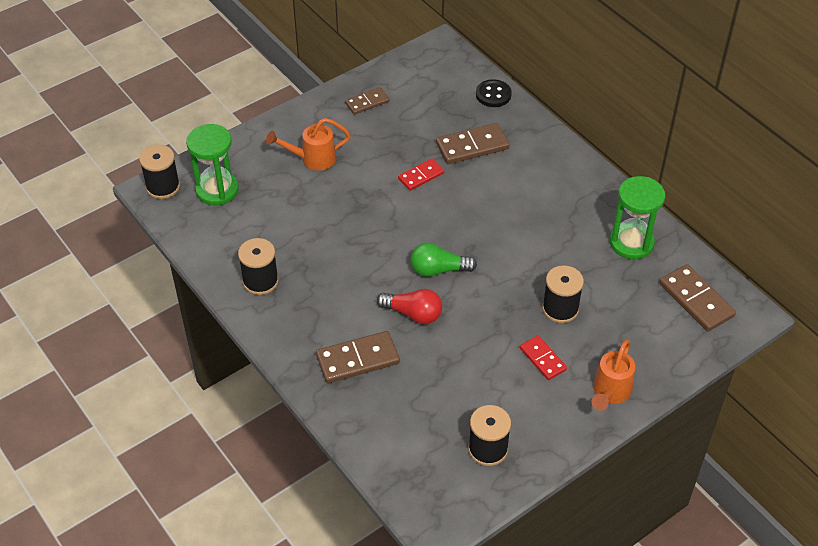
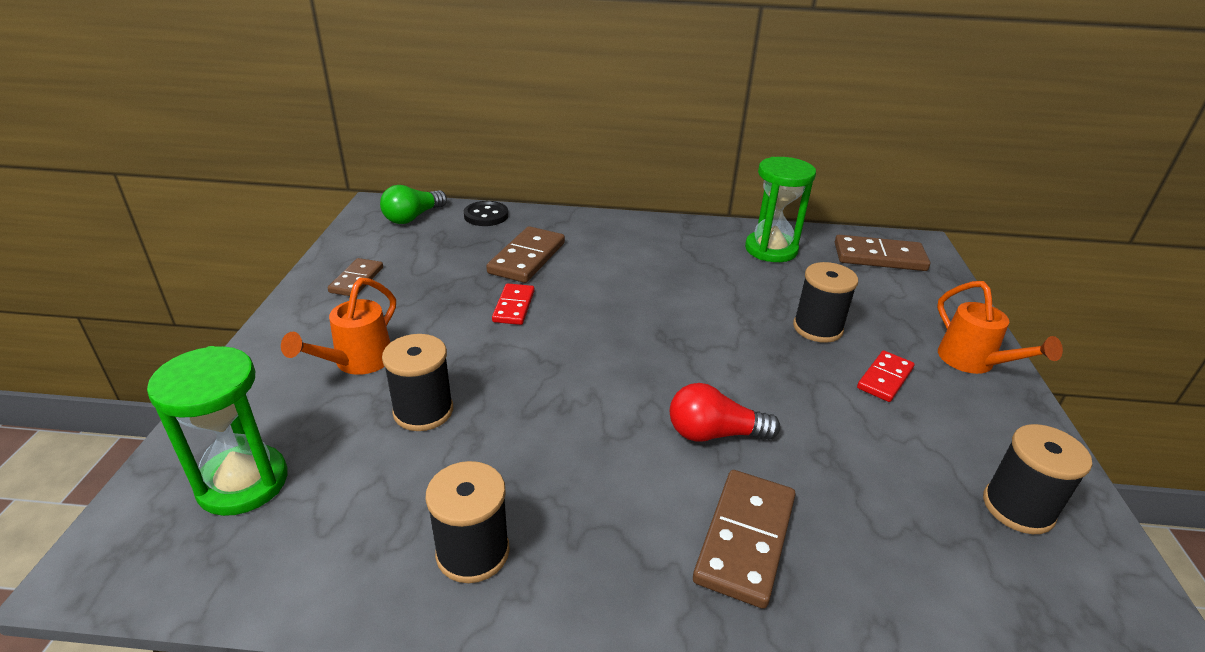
camera: 50 degrees left, 15 degrees down
black spool [139,145,180,199] -> black spool moved to [382,334,453,431]
red light bulb [377,289,442,324] -> red light bulb turned 150 degrees counterclockwise [670,383,780,442]
green light bulb [411,242,477,277] -> green light bulb moved to [380,185,447,224]
red domino [520,335,567,380] -> red domino turned 60 degrees counterclockwise [857,350,914,402]

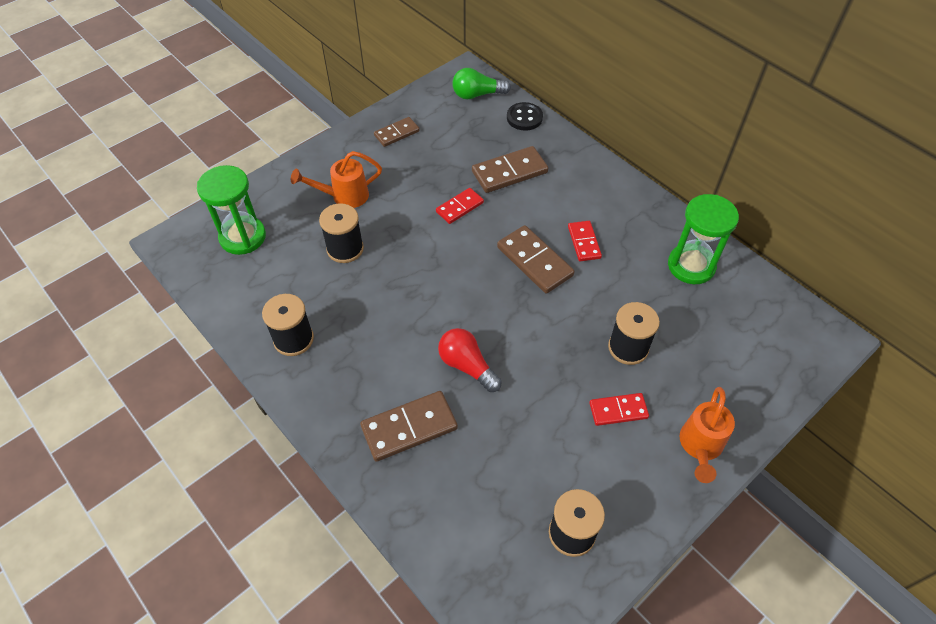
camera: 45 degrees right, 20 degrees up
brown domino [835,235,930,271] -> brown domino moved to [497,225,575,294]
none -> red domino [568,221,602,261]

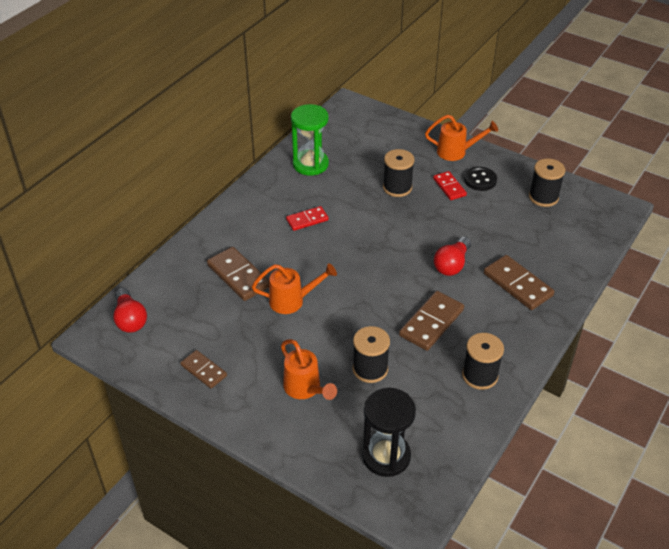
camera: 105 degrees left, 10 degrees down
green hourglass [197,165,266,255] -> black hourglass [362,388,416,477]
red domino [436,188,484,224] -> orange watering can [252,263,337,314]
green light bulb [452,68,511,99] -> red light bulb [113,288,147,333]
brown domino [497,225,575,294] -> brown domino moved to [399,291,464,351]
black button [507,102,543,131] -> black button moved to [464,167,497,191]

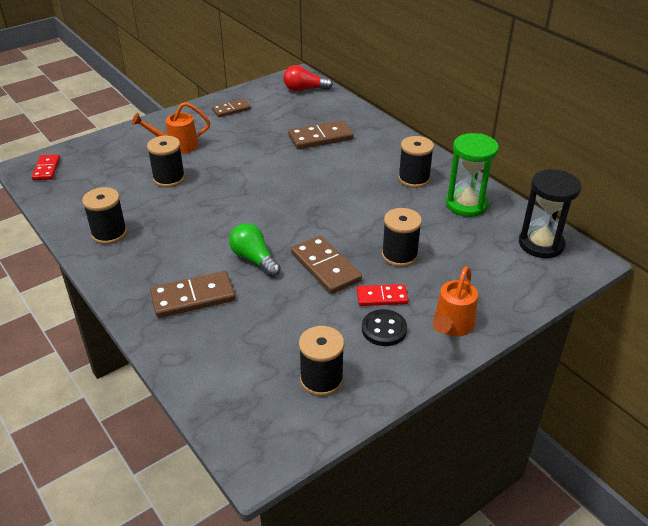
camera: 110 degrees right, 5 degrees down
orange watering can [252,263,337,314] -> none
red domino [286,206,329,231] -> red domino moved to [32,154,60,180]
black hourglass [362,388,416,477] -> black hourglass moved to [519,169,581,258]
brown domino [399,291,464,351] -> brown domino moved to [291,235,362,294]
red light bulb [434,237,471,276] -> green light bulb [229,223,281,277]
none -> black spool [398,136,434,188]

